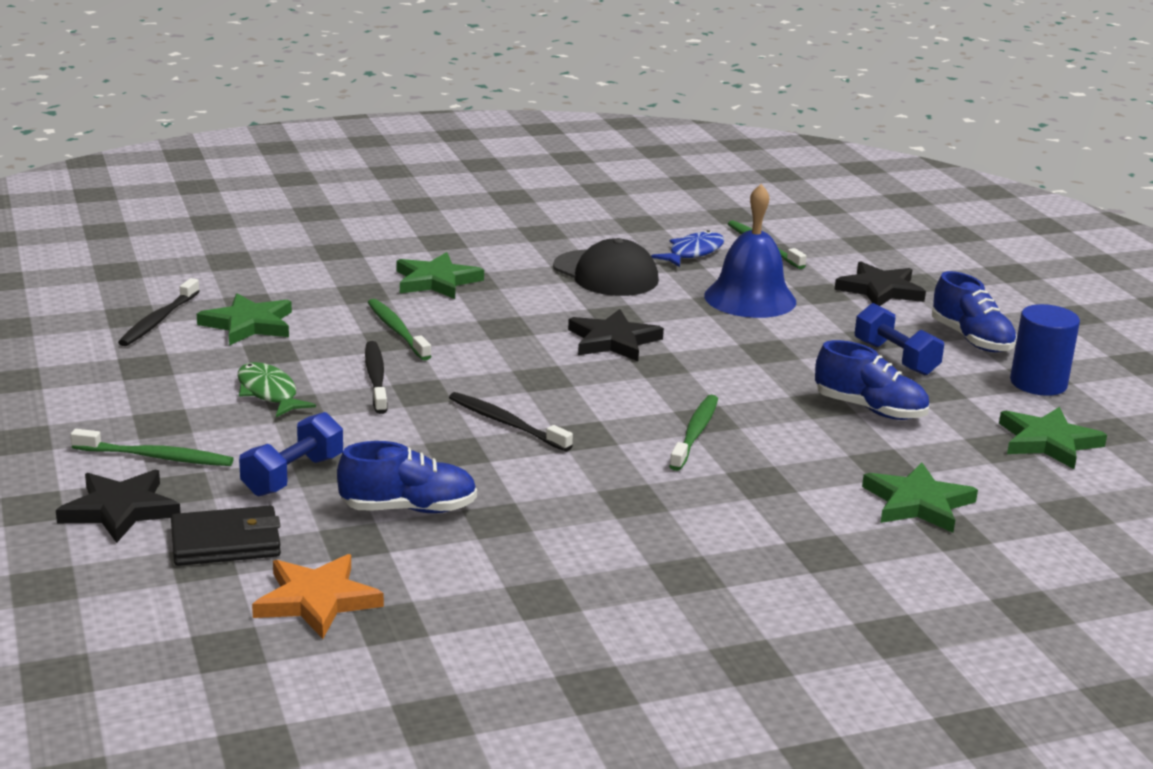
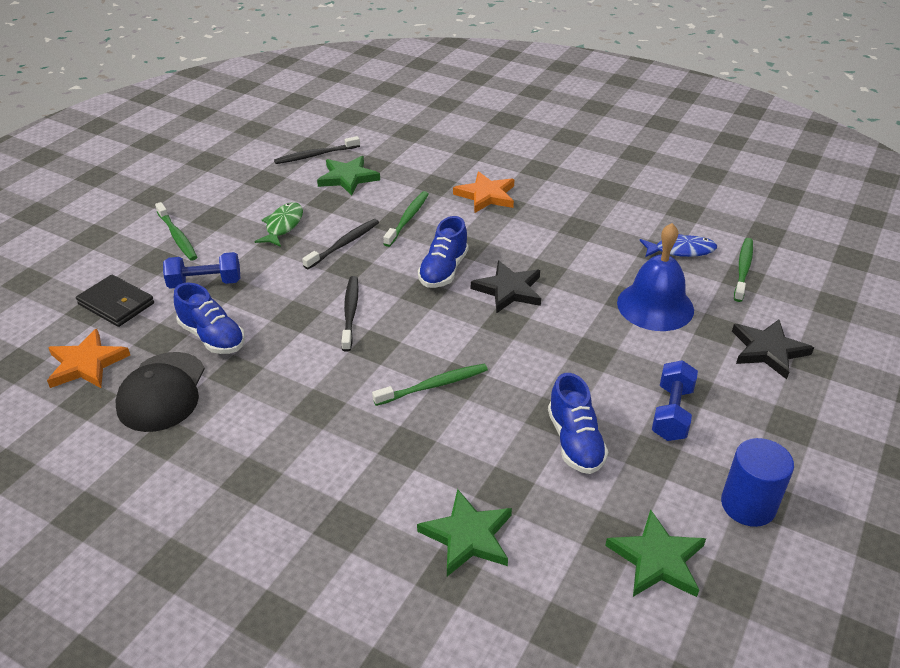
camera: 50 degrees right, 15 degrees up
black star [56,470,180,543] -> none
green star [396,252,484,299] -> orange star [453,172,515,213]
black cap [553,238,659,296] -> black cap moved to [115,352,205,432]
blue shoe [932,271,1017,352] -> blue shoe moved to [418,216,468,288]

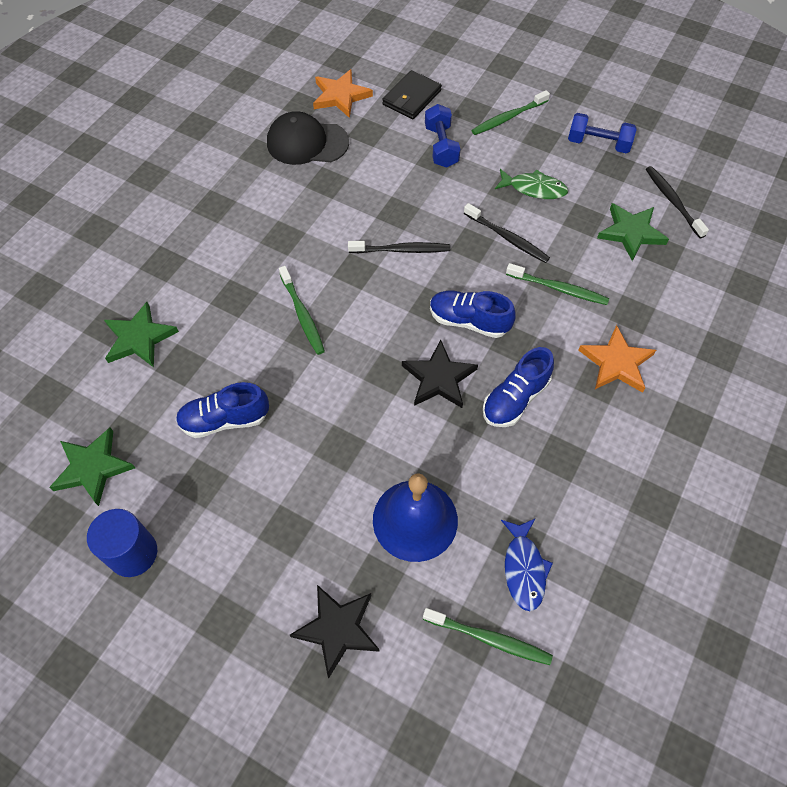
camera: 90 degrees right, 20 degrees up
blue shoe [174,282,245,354] -> blue shoe moved to [483,347,554,427]
blue dumbbell [652,360,698,441] -> blue dumbbell moved to [568,113,636,153]

